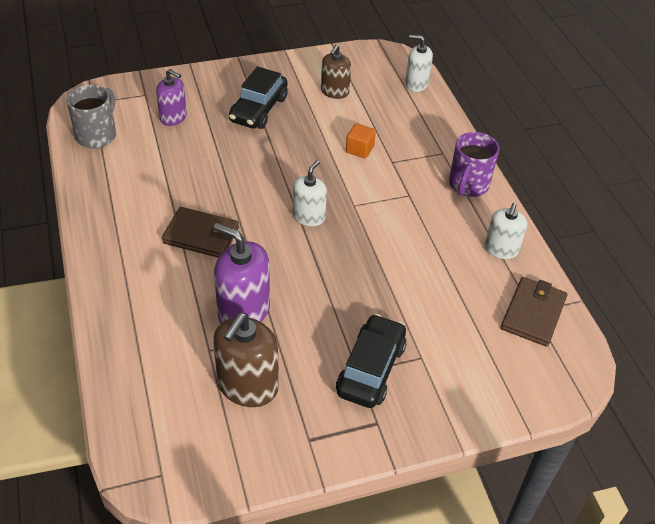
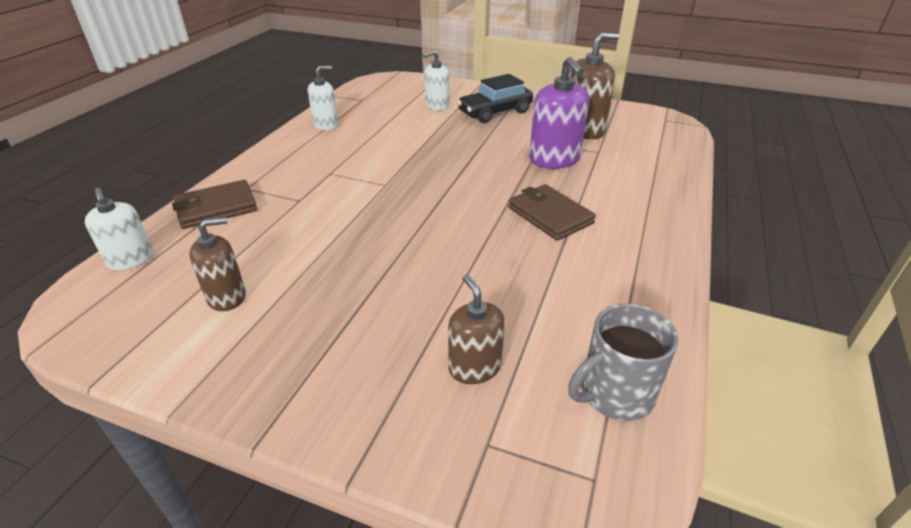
camera: 140 degrees left, 10 degrees down
purple soap dispenser [156,69,187,126] -> brown soap dispenser [448,275,505,384]
black car [229,66,288,129] -> none
white soap dispenser [293,160,327,226] -> white soap dispenser moved to [423,50,449,111]
orange cube [346,123,376,158] -> none
purple mug [449,132,499,197] -> none
brown wallet [501,277,567,347] -> brown wallet moved to [172,180,257,229]

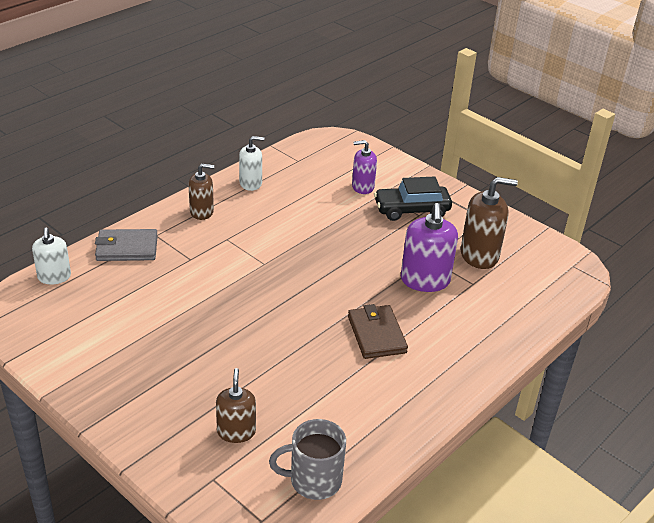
camera: 20 degrees right, 0 degrees up
brown wallet [172,180,257,229] -> grey wallet [95,229,158,261]
brown soap dispenser [189,217,246,311] -> brown soap dispenser moved to [188,164,214,220]
white soap dispenser [423,50,449,111] -> purple soap dispenser [352,140,377,194]

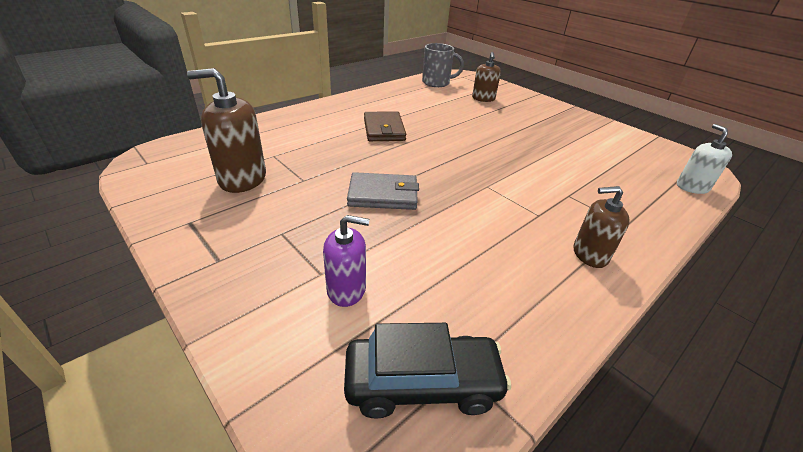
camera: 175 degrees left, 0 degrees up
grey wallet [95,229,158,261] -> grey wallet moved to [347,172,419,210]
white soap dispenser [239,136,264,191] -> none
black car [374,176,452,221] -> black car moved to [344,323,511,419]
purple soap dispenser [401,203,458,292] -> none

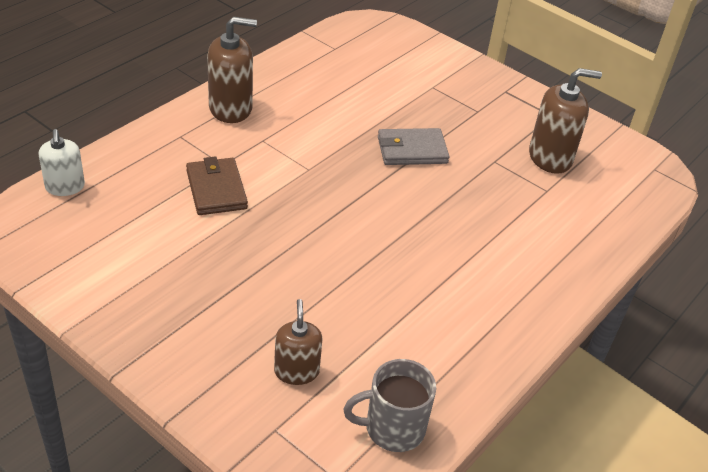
camera: 170 degrees right, 5 degrees up
purple soap dispenser [323,215,370,307] -> none
black car [344,323,511,419] -> none
brown wallet [364,111,406,141] -> brown wallet moved to [186,156,248,215]
brown soap dispenser [574,186,630,268] -> brown soap dispenser [207,17,257,123], size x1.57

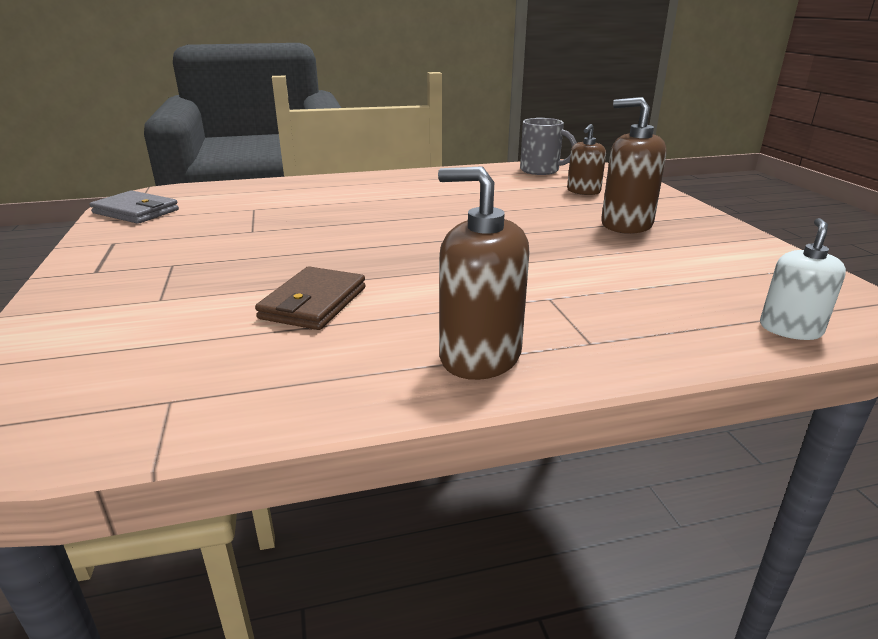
camera: 140 degrees left, 15 degrees down
brown wallet [186,156,248,215] -> brown wallet moved to [255,267,366,330]
grey wallet [378,128,450,165] -> grey wallet moved to [90,190,179,224]
brown soap dispenser [529,68,602,174] -> brown soap dispenser moved to [601,97,667,234]

